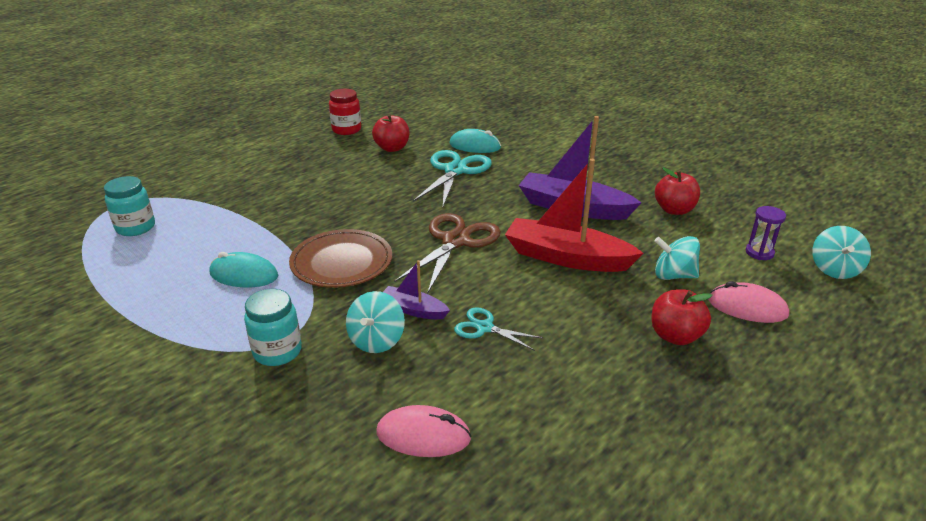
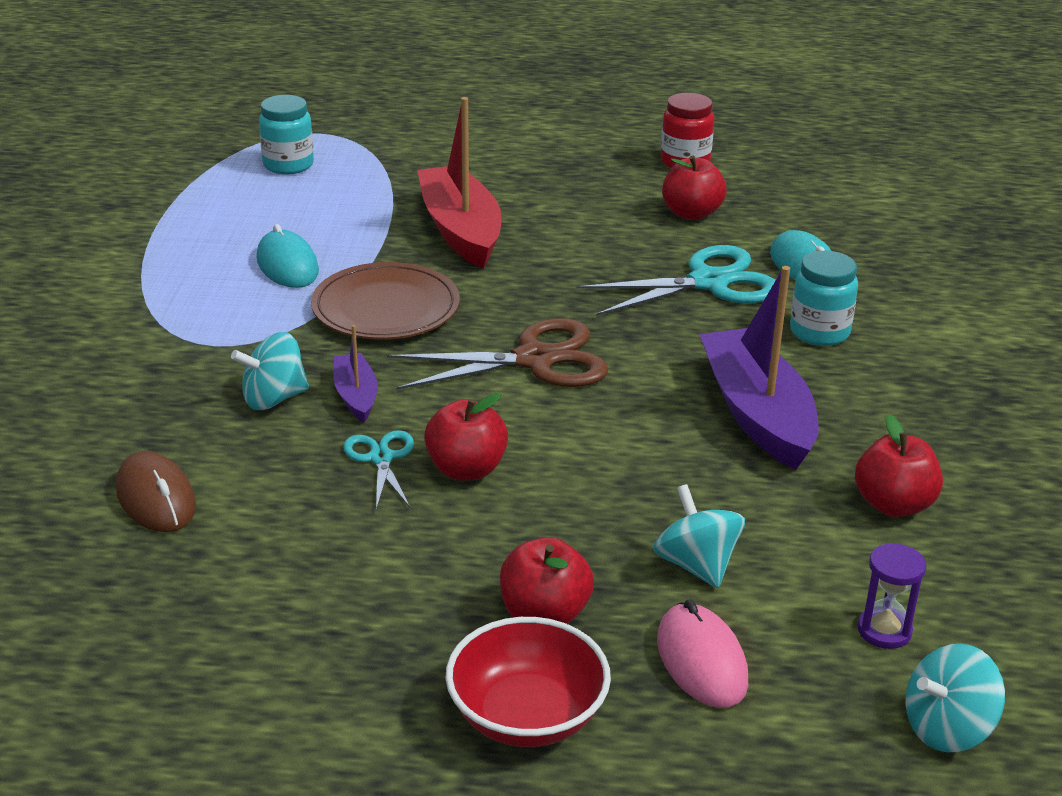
camera: 50 degrees right, 0 degrees up
turquoise jar [244,289,302,366] -> turquoise jar moved to [790,251,858,346]
pink mouse [376,405,471,457] -> brown mouse [116,451,196,532]
red boat [505,159,643,272] -> red boat moved to [417,97,502,269]
none -> red apple [424,393,508,480]
none -> red bowl [445,617,611,747]

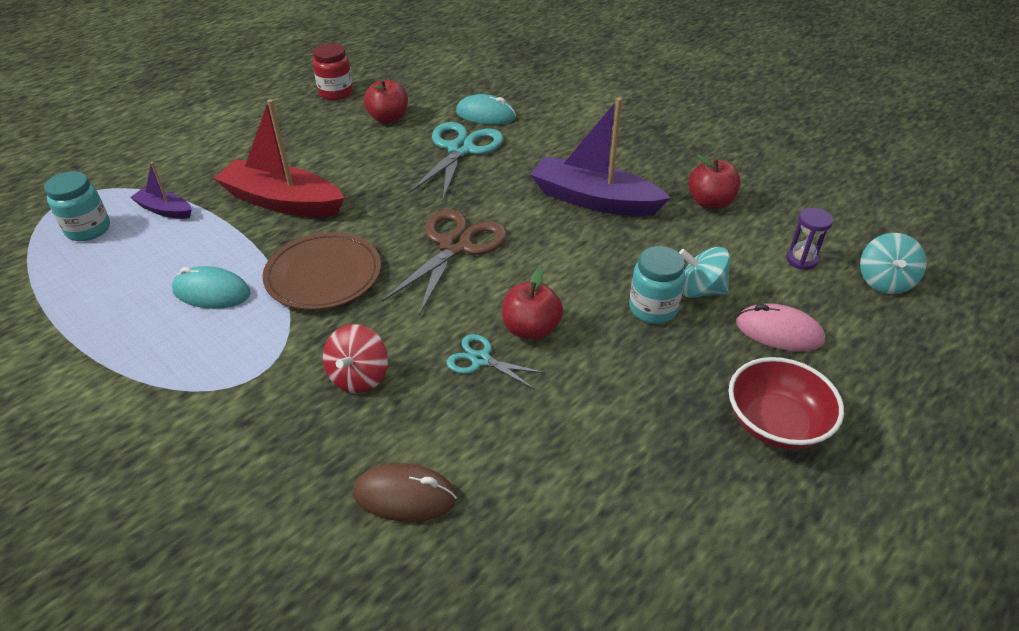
camera: 50 degrees left, 10 degrees up
turquoise spinning top [231,332,309,410] -> red spinning top [323,324,388,393]
purple boat [333,325,378,423] -> purple boat moved to [130,162,192,219]
red apple [500,537,594,624] -> none
turquoise jar [790,251,858,346] -> turquoise jar moved to [629,246,685,324]

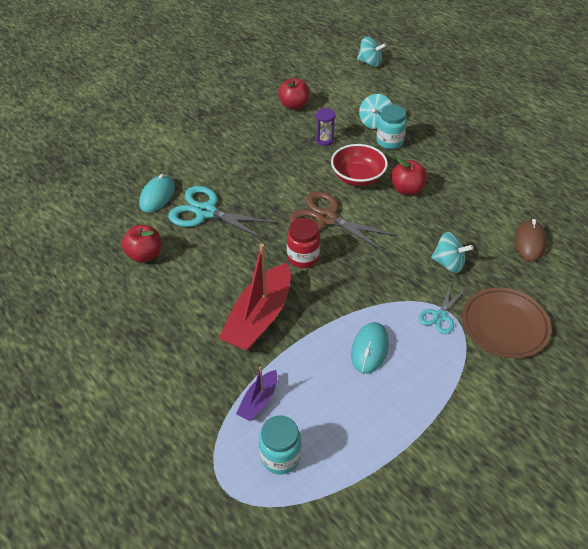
camera: 85 degrees left, 5 degrees up
brown plate [263,232,381,310] -> brown plate moved to [462,287,551,358]
red jar [313,43,353,100] -> red jar moved to [287,218,320,268]
red spinning top [323,324,388,393] -> turquoise spinning top [431,232,474,273]
turquoise scissors [447,334,546,390] -> turquoise scissors moved to [418,287,464,334]
purple boat [530,98,671,216] -> none
red bowl [729,357,844,450] -> red bowl moved to [331,144,388,186]
pink mouse [736,303,825,352] -> none
purple hourglass [786,208,833,270] -> purple hourglass moved to [315,108,335,146]

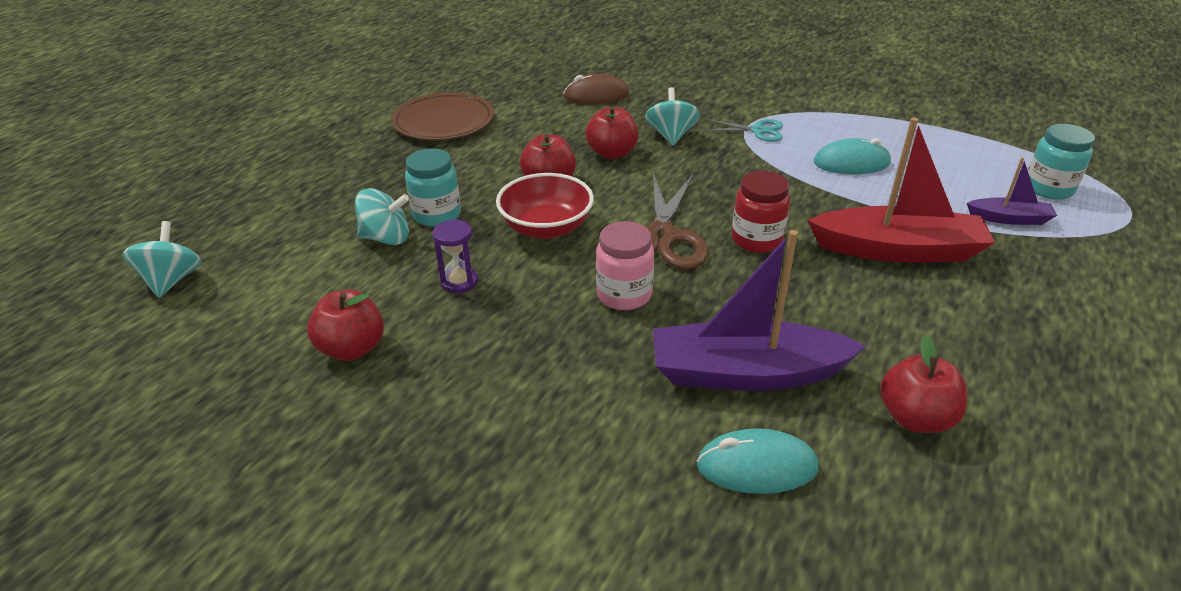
camera: 110 degrees left, 10 degrees down
turquoise scissors [168,186,276,240] -> purple boat [653,230,866,391]
brown plate [462,287,551,358] -> brown plate moved to [391,92,494,141]
none -> red apple [585,106,638,159]
none -> pink jar [596,221,654,310]

